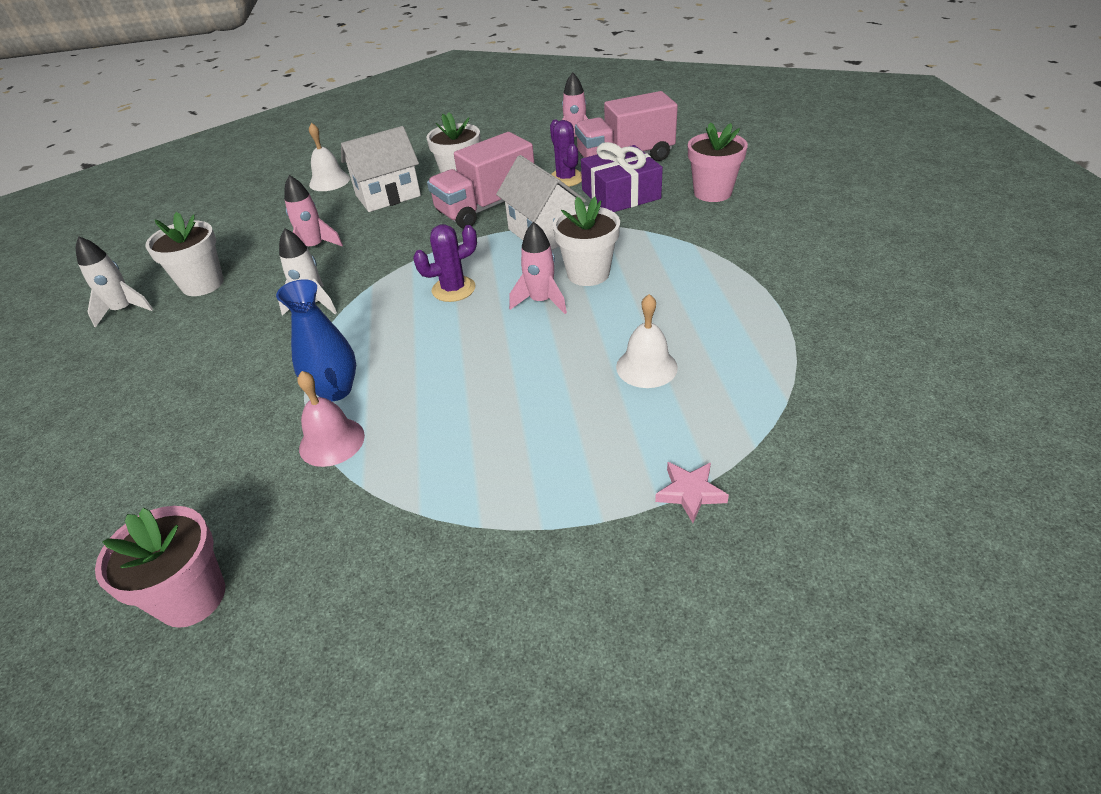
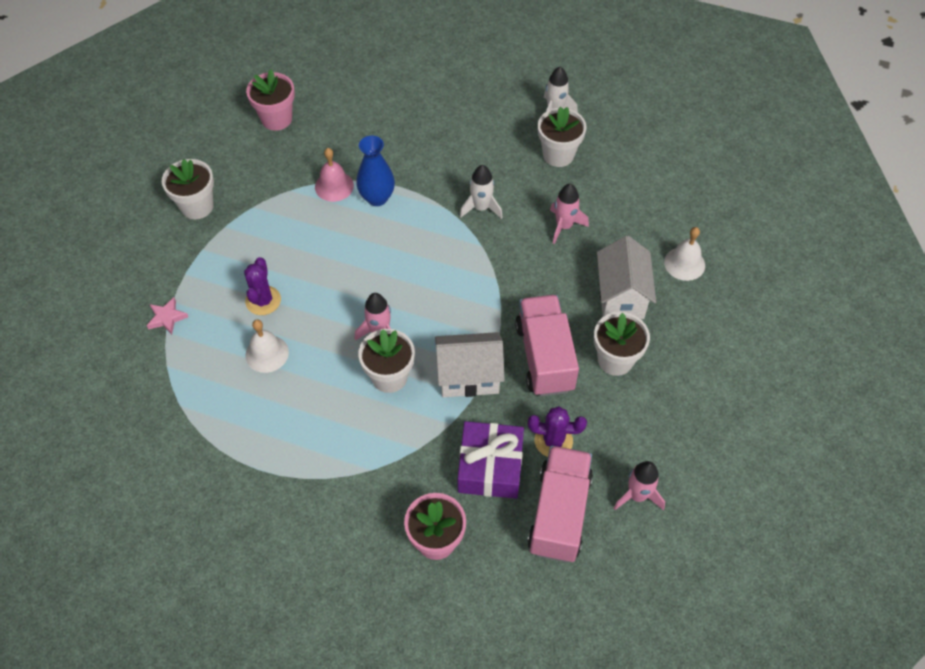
camera: 115 degrees right, 15 degrees up
purple cactus [413,224,477,302] -> purple cactus moved to [244,257,281,315]
none -> white flower pot [162,159,214,219]

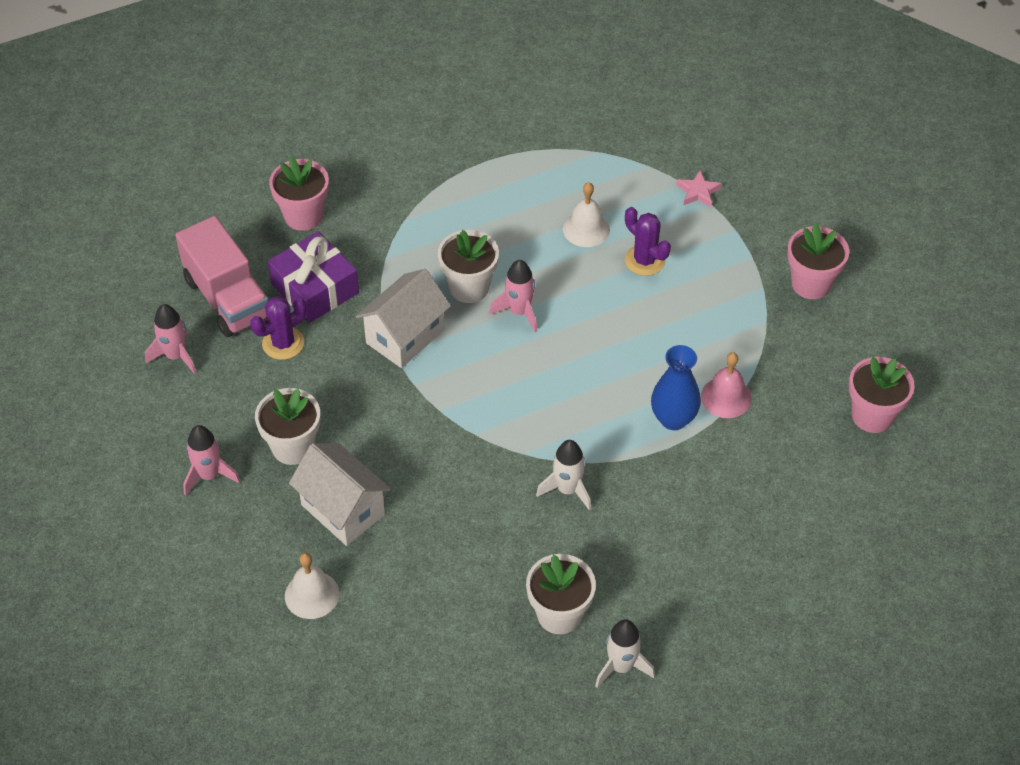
camera: 135 degrees right, 5 degrees down
white flower pot [162,159,214,219] -> pink flower pot [787,223,849,299]
pink truck [515,295,579,397] -> none
pink rocket [550,184,589,244] -> pink rocket moved to [183,425,240,496]

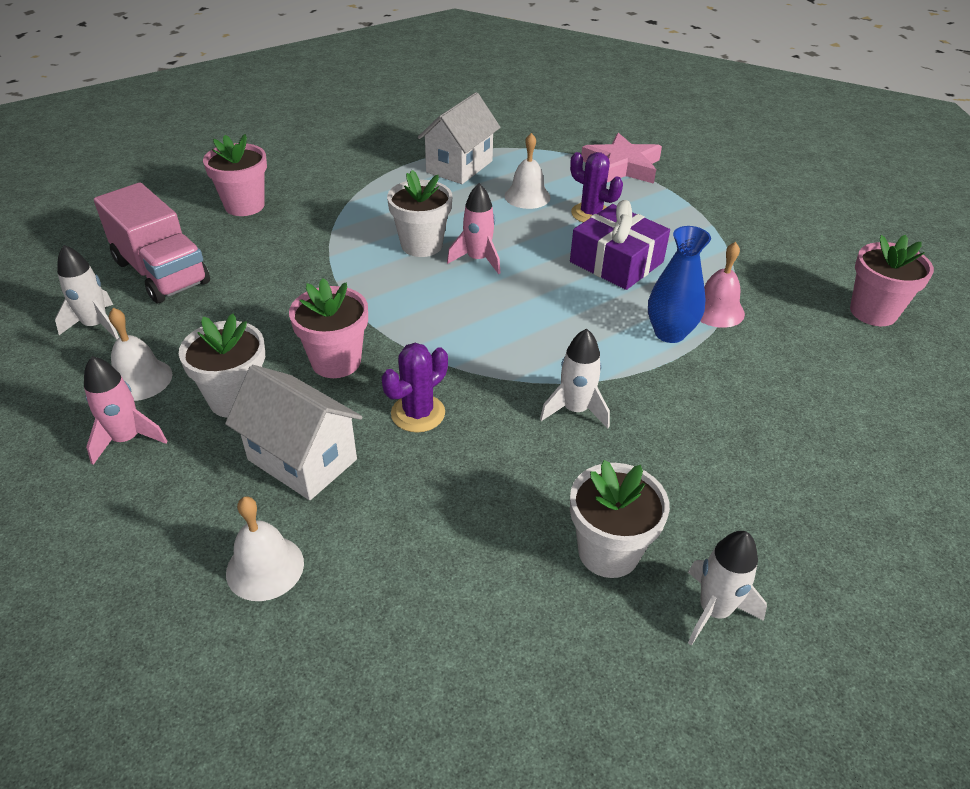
camera: 10 degrees left, 10 degrees down
pink rocket [145,304,196,374] -> white rocket [55,245,119,340]
purple cactus [250,296,306,360] -> purple cactus moved to [381,343,448,433]
purple gift [268,231,359,323] -> purple gift moved to [570,200,670,290]
white house [356,269,451,368] -> white house moved to [418,92,501,184]
pink star [676,170,722,207] -> pink star [581,133,662,184], size x1.93
pink flower pot [787,223,849,299] -> pink flower pot moved to [289,278,368,378]
none -> white bell [109,308,172,401]

